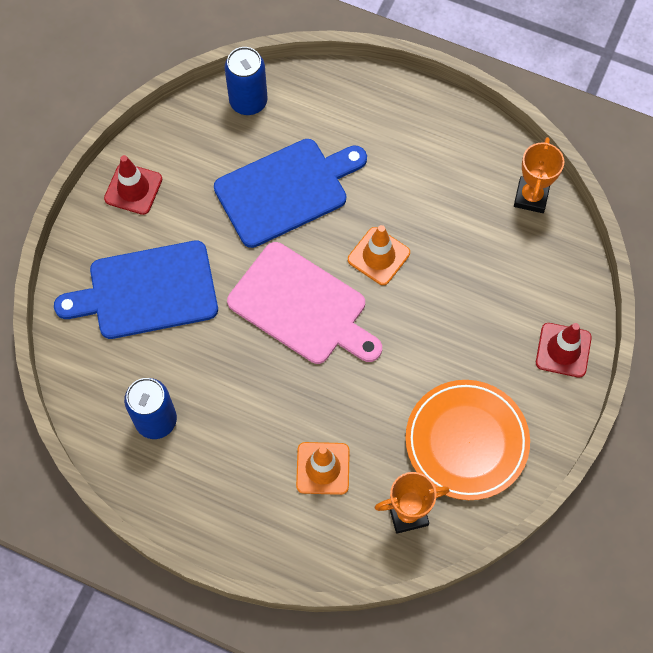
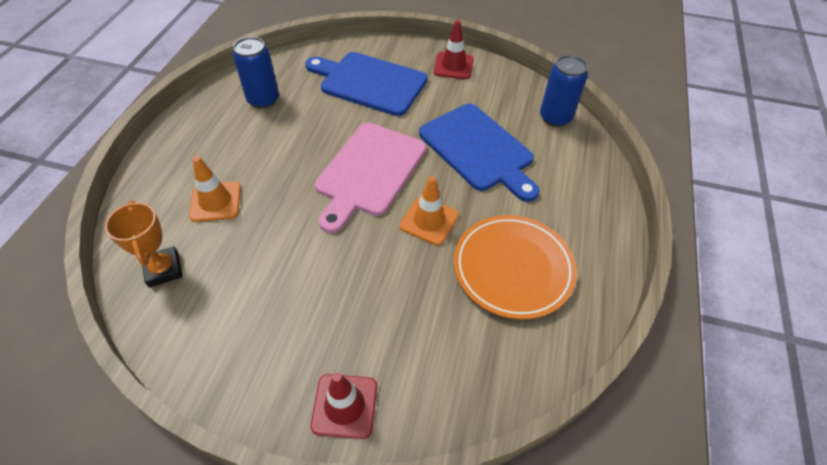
camera: 80 degrees right, 15 degrees down
blue cutting board [54,241,218,339] -> blue cutting board turned 45 degrees counterclockwise [305,52,427,116]
orange plate [405,380,530,500] -> orange plate moved to [454,215,577,319]
orange trophy [514,137,564,213] -> none

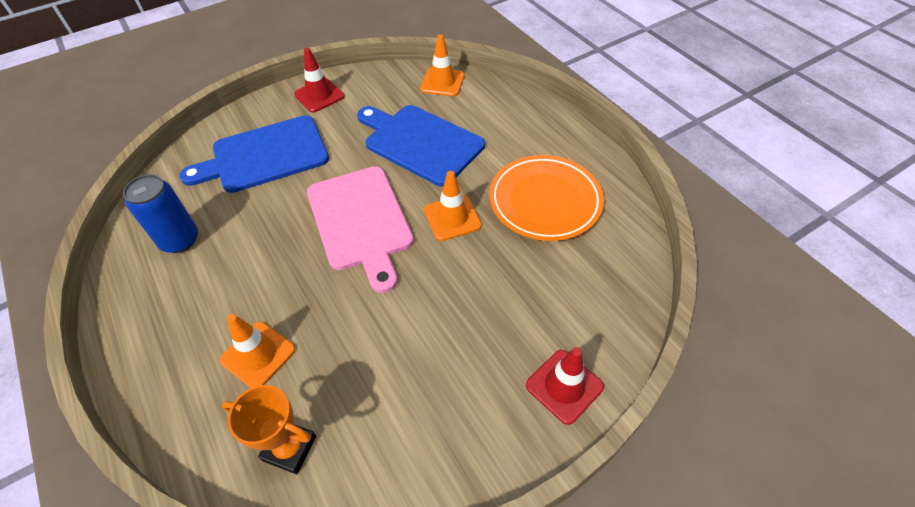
camera: 45 degrees left, 0 degrees up
blue cutting board [419,104,540,202] -> blue cutting board turned 150 degrees counterclockwise [357,105,485,186]
blue can [540,55,588,127] -> orange traffic cone [420,34,465,96]

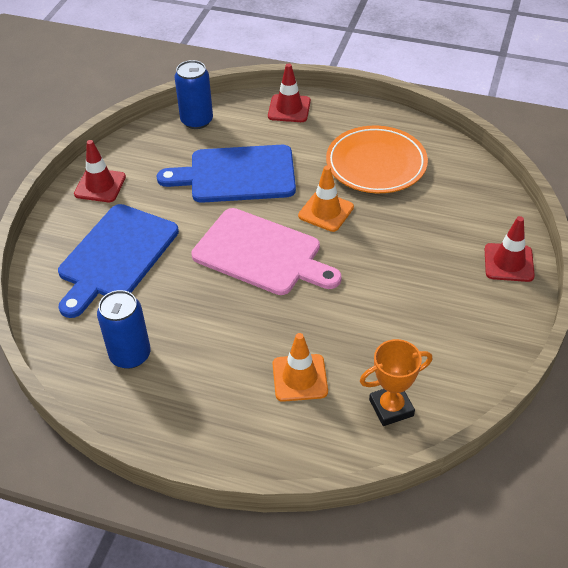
camera: 40 degrees left, 5 degrees down
orange traffic cone [420,34,465,96] -> blue can [175,60,213,129]
none -> red traffic cone [268,63,311,122]

